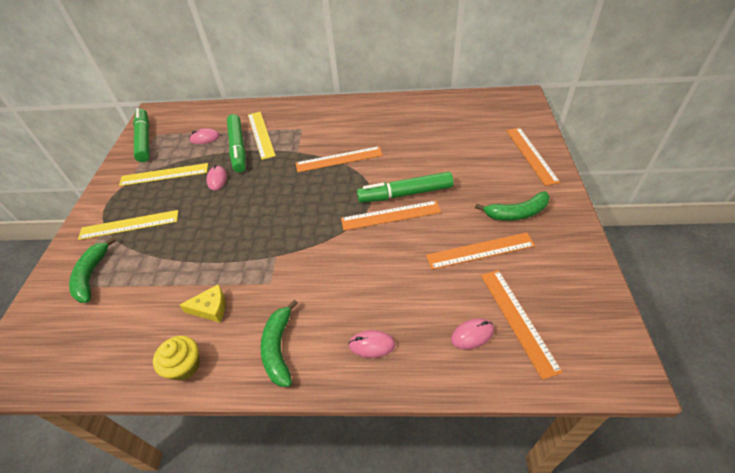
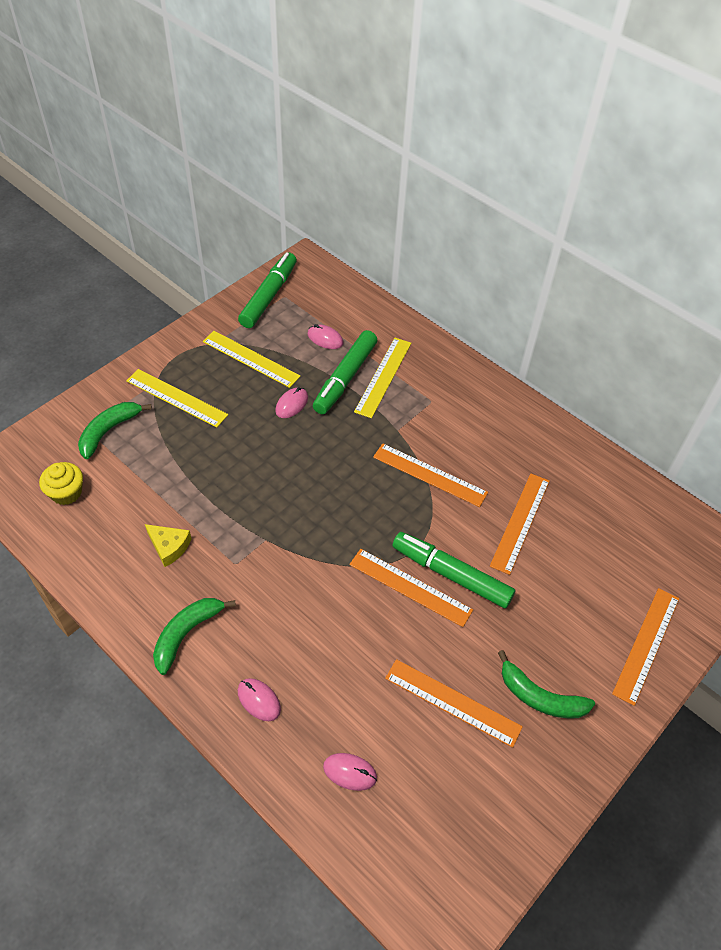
camera: 35 degrees right, 5 degrees up
yellow cupcake [153,336,200,381] -> yellow cupcake moved to [39,462,83,505]
orange ruler [481,270,563,380] -> orange ruler moved to [490,474,549,575]

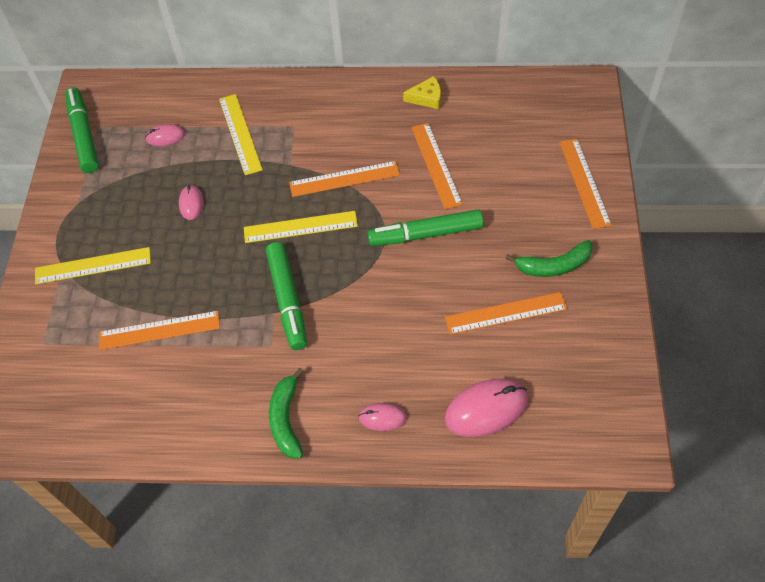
camera: 35 degrees left, 5 degrees up
yellow cupcake [39,462,83,505] -> none
green banana [78,402,152,459] -> none
yellow cheese [145,524,192,567] -> yellow cheese moved to [403,76,441,109]
yellow ruler [203,331,301,388] -> yellow ruler moved to [244,211,358,243]
green marker [313,330,377,414] -> green marker moved to [266,242,307,350]
pink mouse [323,753,377,791] -> pink mouse [445,379,528,437], size x1.85
orange ruler [349,549,473,627] -> orange ruler moved to [99,311,220,350]

